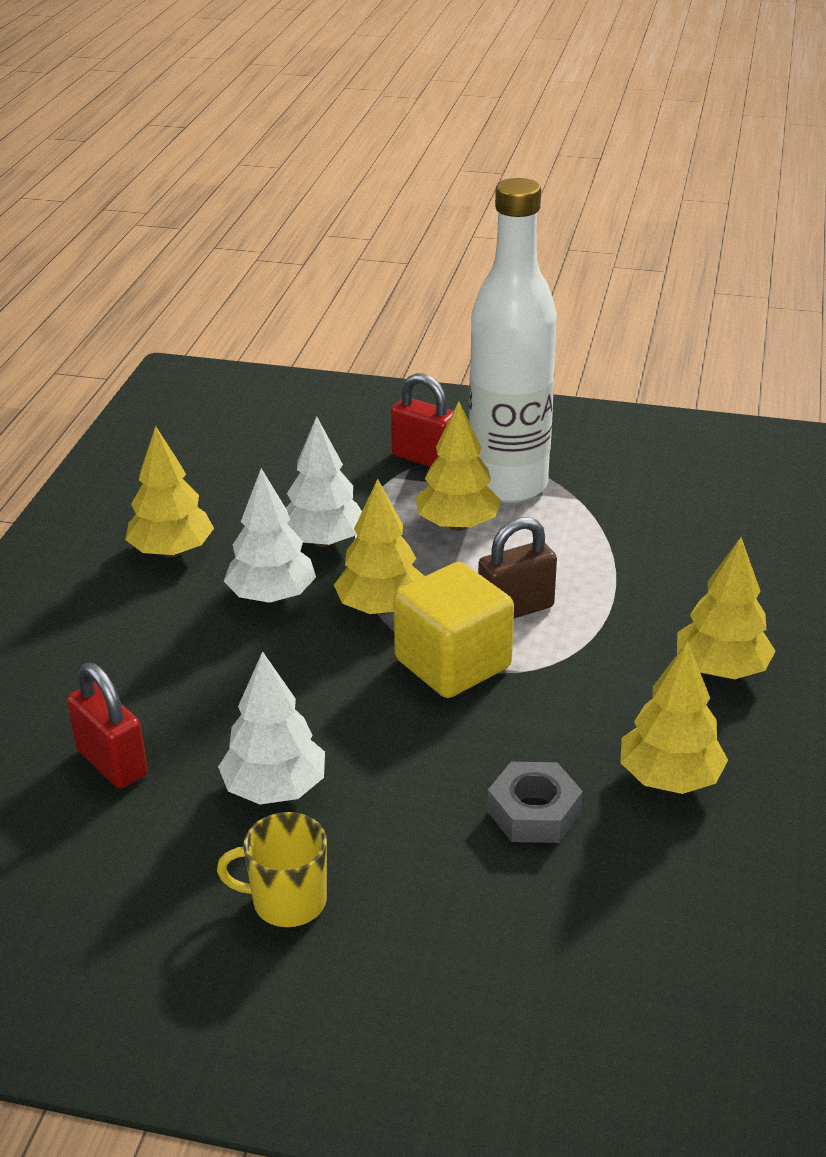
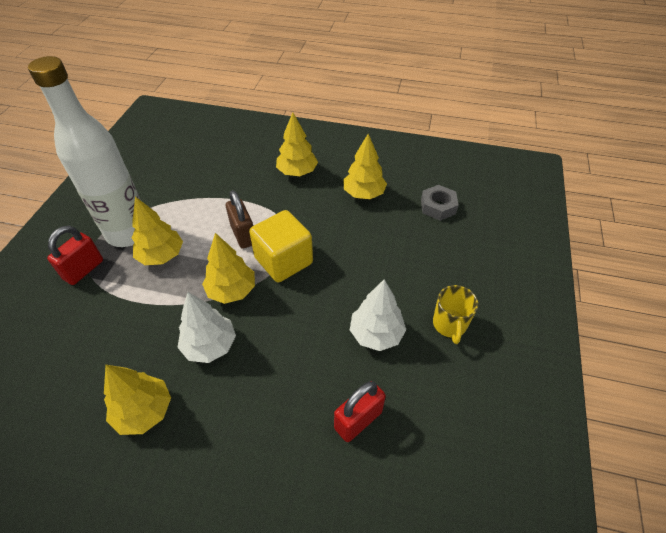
camera: 90 degrees left, 15 degrees up
white tree [286,416,362,547] -> none
grey nut [487,762,583,843] -> grey nut moved to [421,185,458,221]

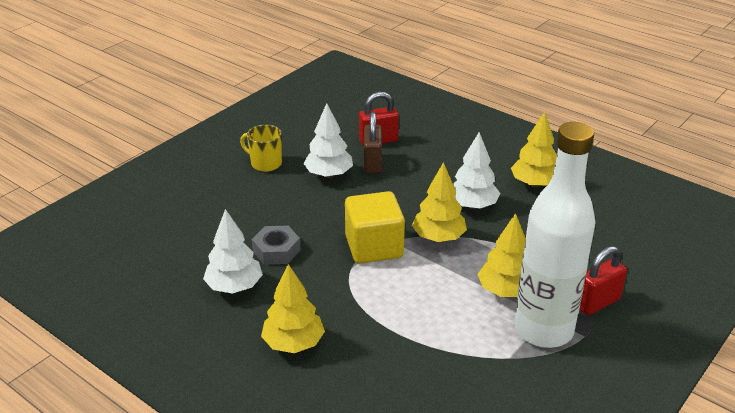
camera: 155 degrees left, 15 degrees down
brown padlock [226,190,253,249] -> brown padlock moved to [364,112,382,173]
yellow tree [343,134,387,199] -> white tree [203,209,263,294]
grey nut [421,185,458,221] -> grey nut moved to [252,226,301,265]
yellow mug [433,285,478,344] -> yellow mug turned 90 degrees counterclockwise [240,125,282,172]

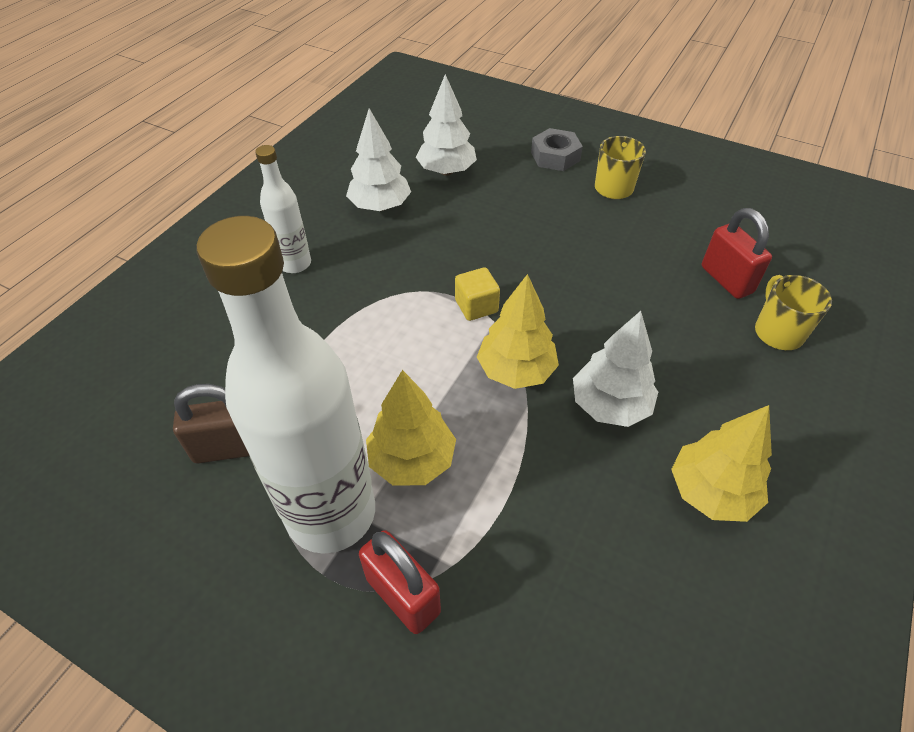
camera: 80 degrees right, 15 degrees up
grey nut [252,226,301,265] -> grey nut moved to [531,128,583,171]
yellow tree [261,264,325,353] -> white bottle [255,145,311,273]
white tree [303,103,353,178] -> white tree moved to [416,74,477,176]
yellow cube [345,191,405,264] -> yellow cube [455,267,500,321], size x0.52
brown padlock [364,112,382,173] -> brown padlock moved to [173,384,250,464]
none -> yellow mug [755,275,832,350]

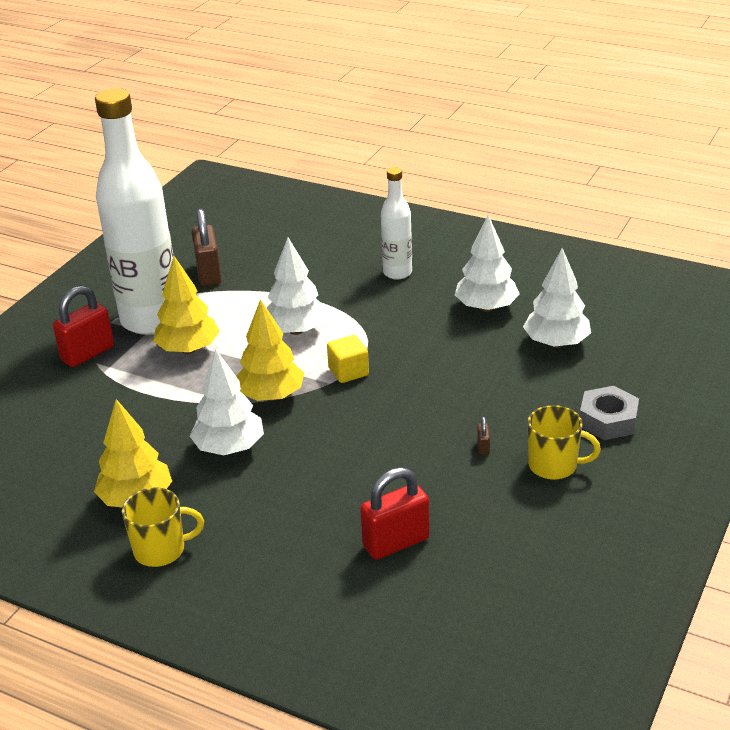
camera: 90 degrees right, 15 degrees down
yellow mug [755,275,832,350] -> yellow mug moved to [122,487,204,567]
none -> white tree [267,238,328,335]
none -> brown padlock [477,417,490,455]

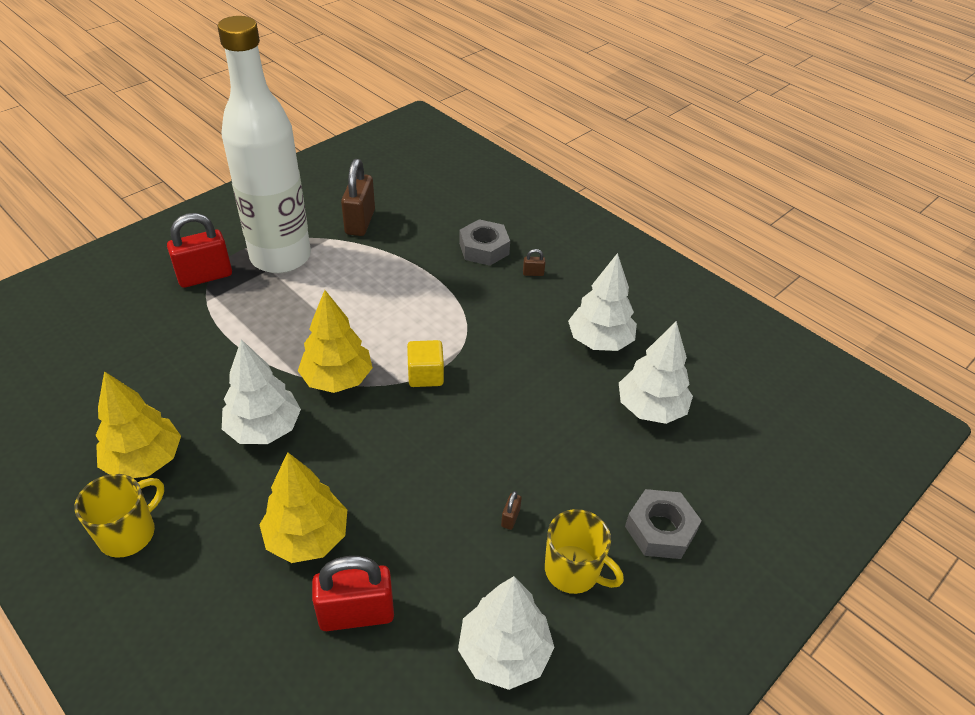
camera: 15 degrees right, 10 degrees up
yellow mug [122,487,204,567] -> yellow mug turned 60 degrees counterclockwise [74,474,164,558]
yellow tree [153,256,220,354] -> yellow tree moved to [259,452,347,563]
white tree [267,238,328,335] -> white tree moved to [458,576,555,690]
white bottle [381,167,412,280] -> brown padlock [523,249,545,276]
none -> grey nut [459,219,510,266]

